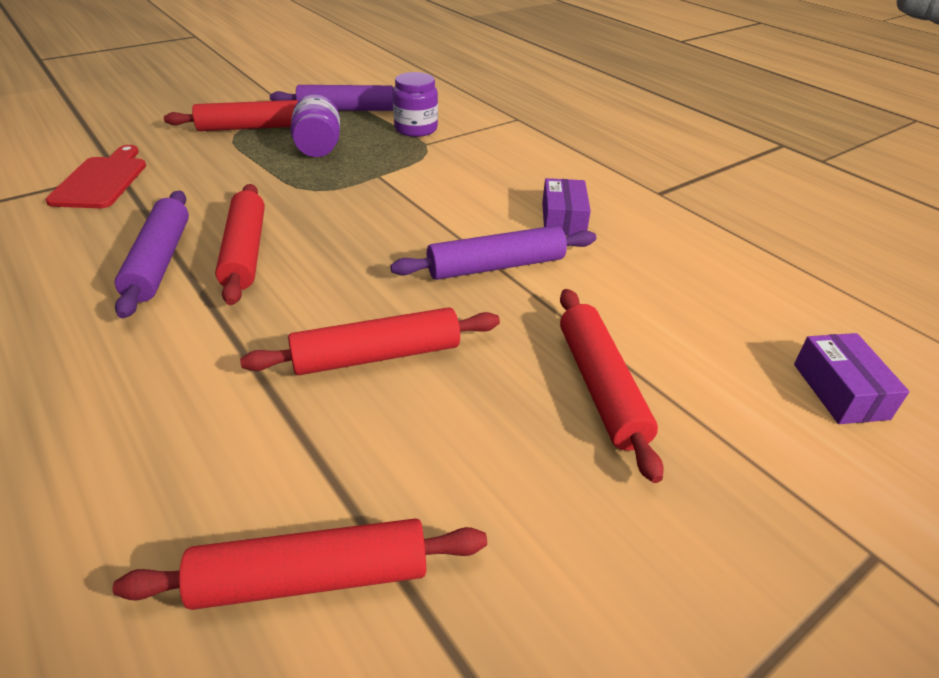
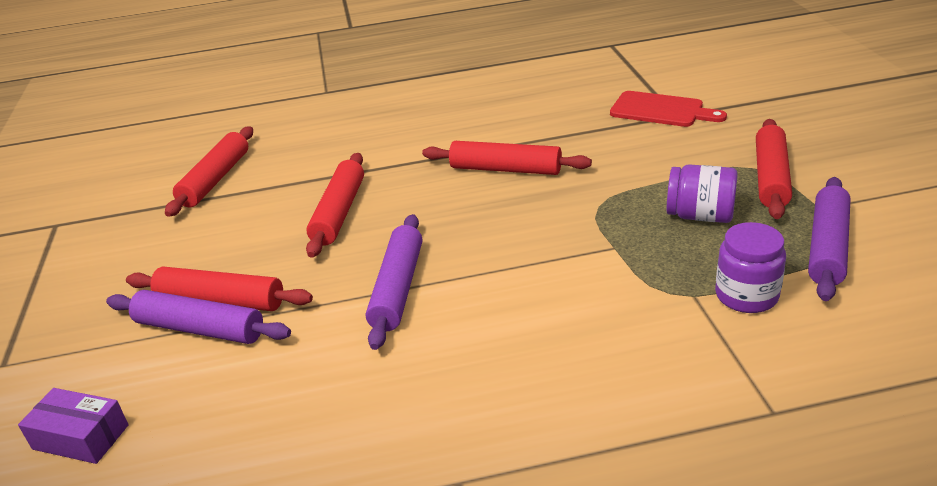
camera: 120 degrees right, 5 degrees down
purple rolling pin [115,191,189,318] -> purple rolling pin moved to [106,290,291,344]
purple box [542,178,591,236] -> none

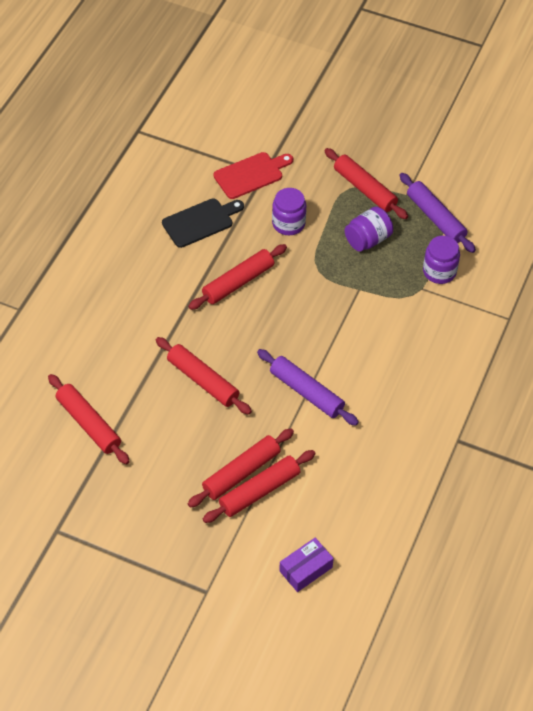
camera: 60 degrees left, 20 degrees up
purple rolling pin [106,290,291,344] -> red rolling pin [203,450,316,523]
none -> black cutting board [162,198,244,248]
none -> purple jar [272,188,306,235]

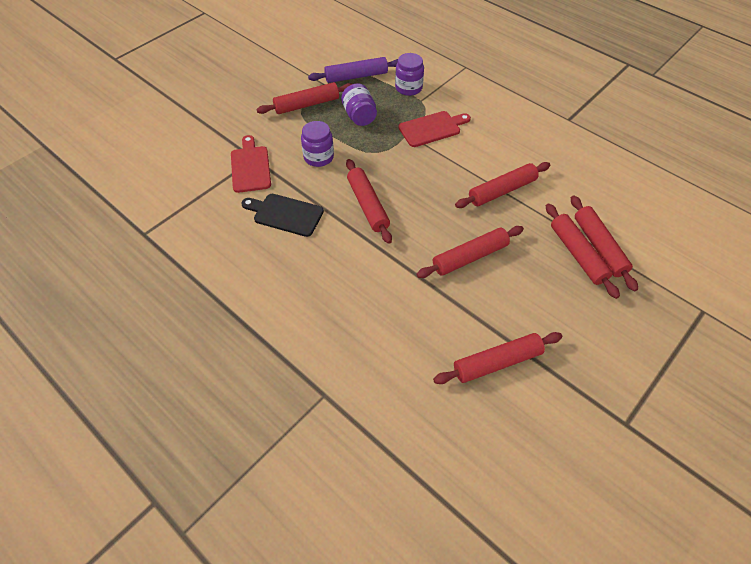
camera: 70 degrees left, 0 degrees up
black cutting board [162,198,244,248] -> black cutting board turned 60 degrees counterclockwise [241,194,324,237]
purple rolling pin [257,349,359,426] -> red rolling pin [455,162,550,208]
purple box [279,538,334,592] -> none
none -> red cutting board [398,111,471,147]

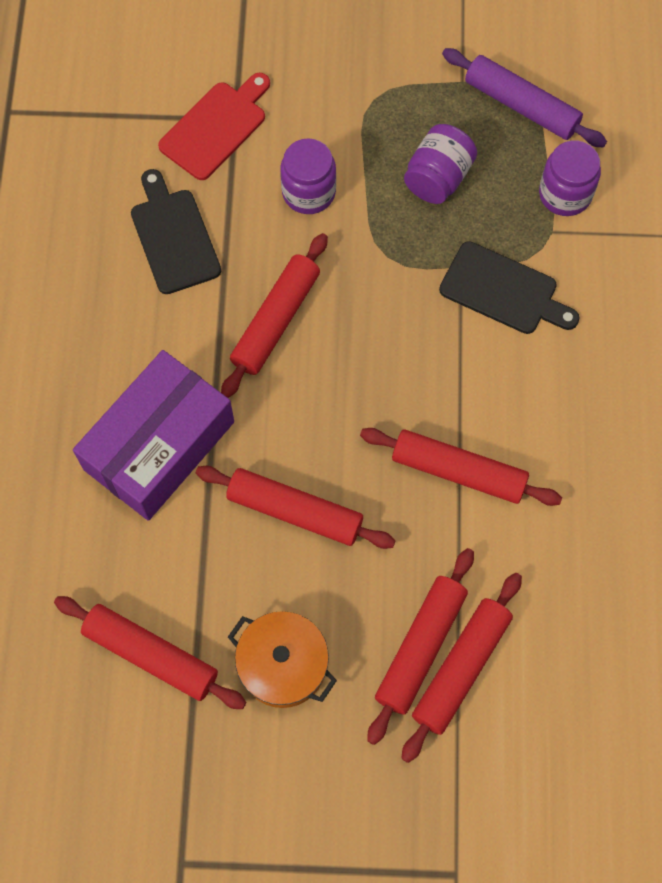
camera: 50 degrees right, 15 degrees up
red rolling pin [256,82,352,114] -> none
red cutting board [398,111,471,147] -> black cutting board [439,241,580,334]
none -> purple box [73,350,234,521]
none -> orange pot [228,611,337,708]

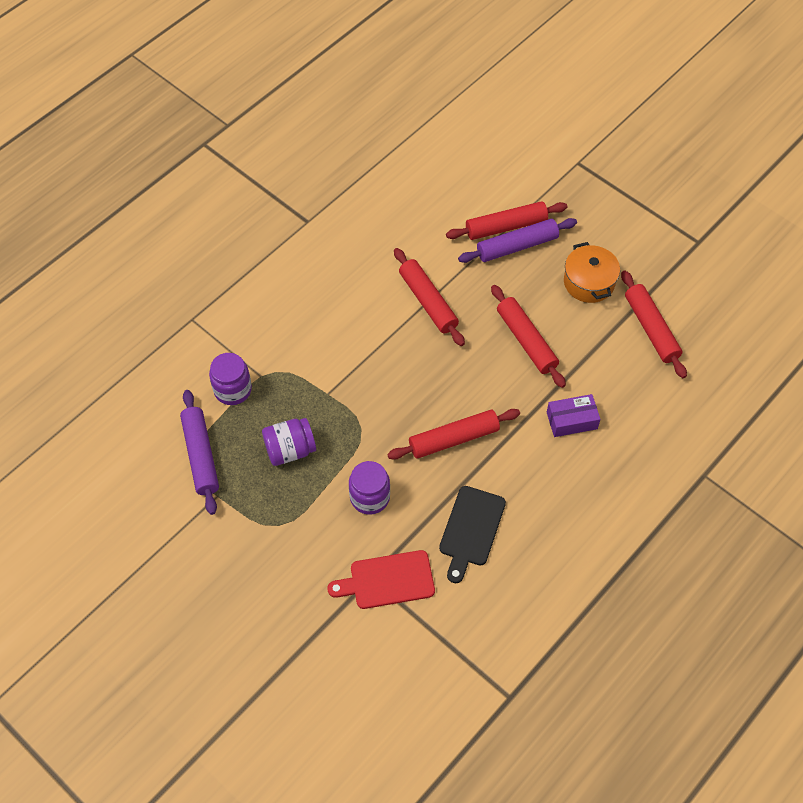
camera: 140 degrees left, 10 degrees down
purple box [73,350,234,521] -> purple box [547,394,601,437], size x0.50
red rolling pin [367,548,474,745] -> purple rolling pin [458,218,577,263]
black cutting board [439,241,580,334] -> none

